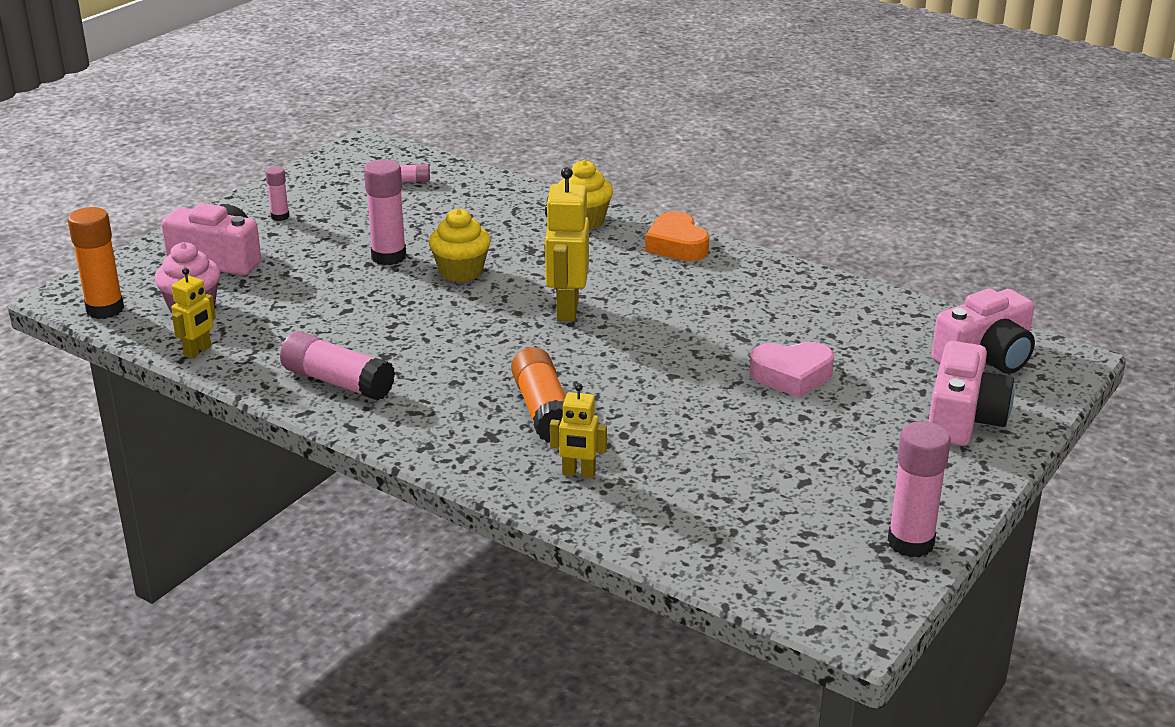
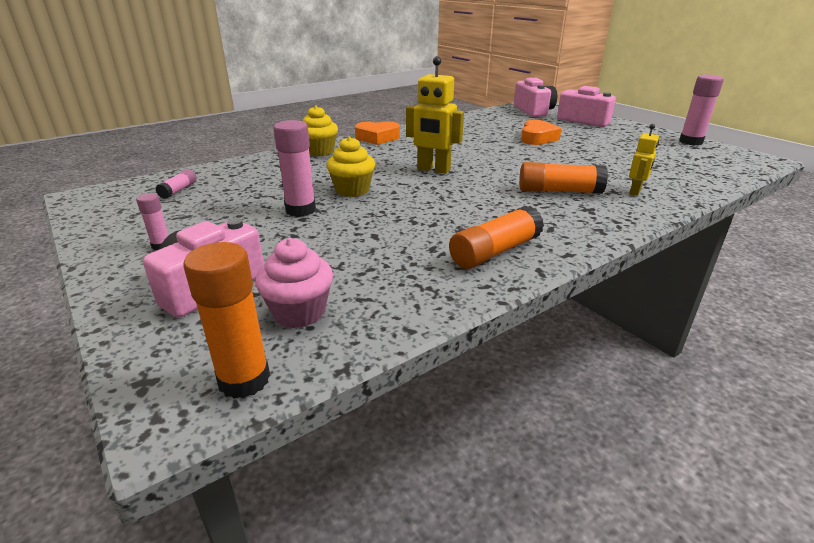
camera: 70 degrees left, 0 degrees up
yellow robot [172,268,216,358] -> none
pink glue stick [280,331,395,401] -> orange glue stick [449,206,544,269]
pink heart [749,342,834,398] -> orange heart [521,120,561,145]

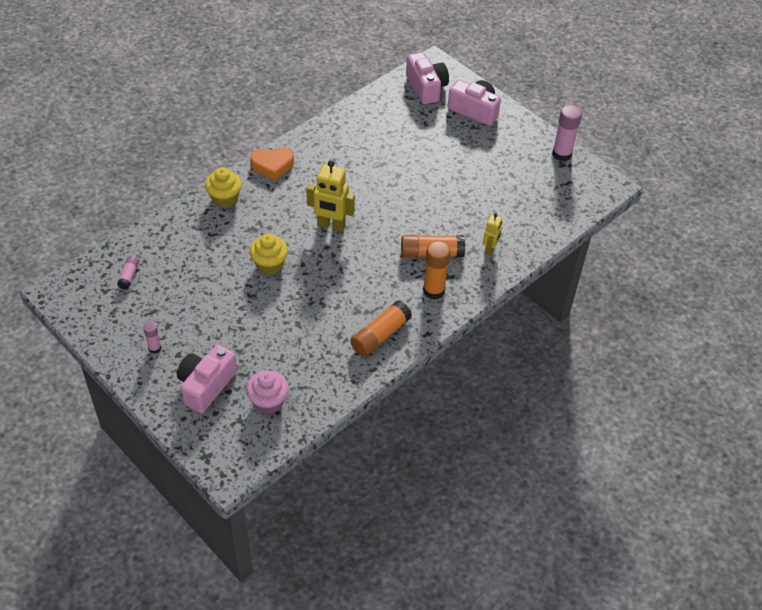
camera: 10 degrees left, 20 degrees up
orange glue stick [183,242,270,399] -> orange glue stick moved to [423,241,450,300]
pink glue stick [273,120,316,217] -> none
orange heart [521,120,561,145] -> none

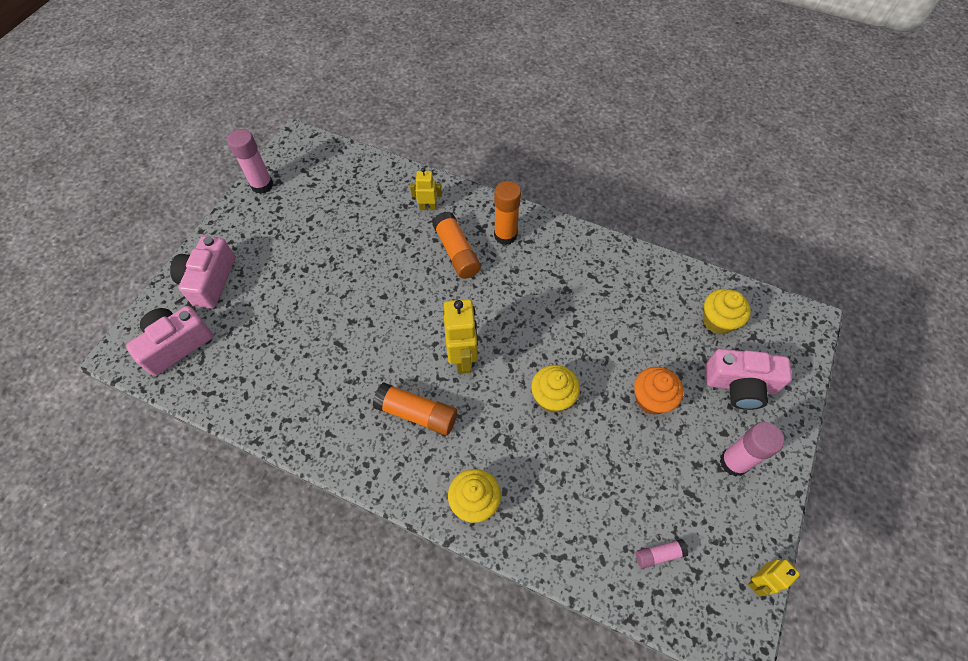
camera: 110 degrees left, 10 degrees up
pink glue stick [143,322,161,354] -> pink glue stick [720,422,784,477], size x1.84
pink cupcake [246,371,289,414] -> yellow cupcake [703,289,751,334]
orange heart [250,147,294,180] -> none
orange glue stick [350,300,412,356] -> orange glue stick moved to [373,382,457,435]
none -> orange cupcake [634,367,683,415]
none -> yellow robot [748,559,800,596]

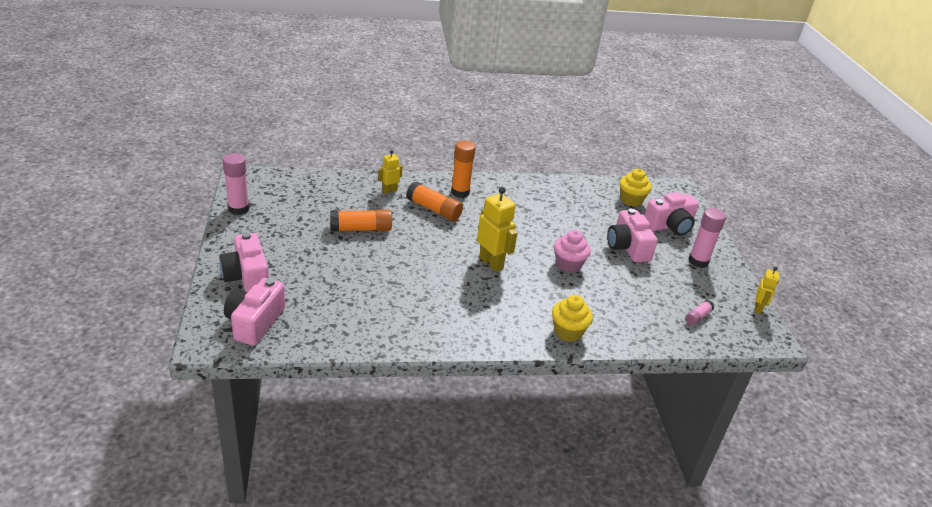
camera: 35 degrees left, 25 degrees down
orange glue stick [373,382,457,435] -> orange glue stick moved to [330,209,392,232]
yellow cupcake [531,365,580,413] -> pink cupcake [554,230,591,273]
orange cupcake [634,367,683,415] -> pink camera [607,208,658,262]

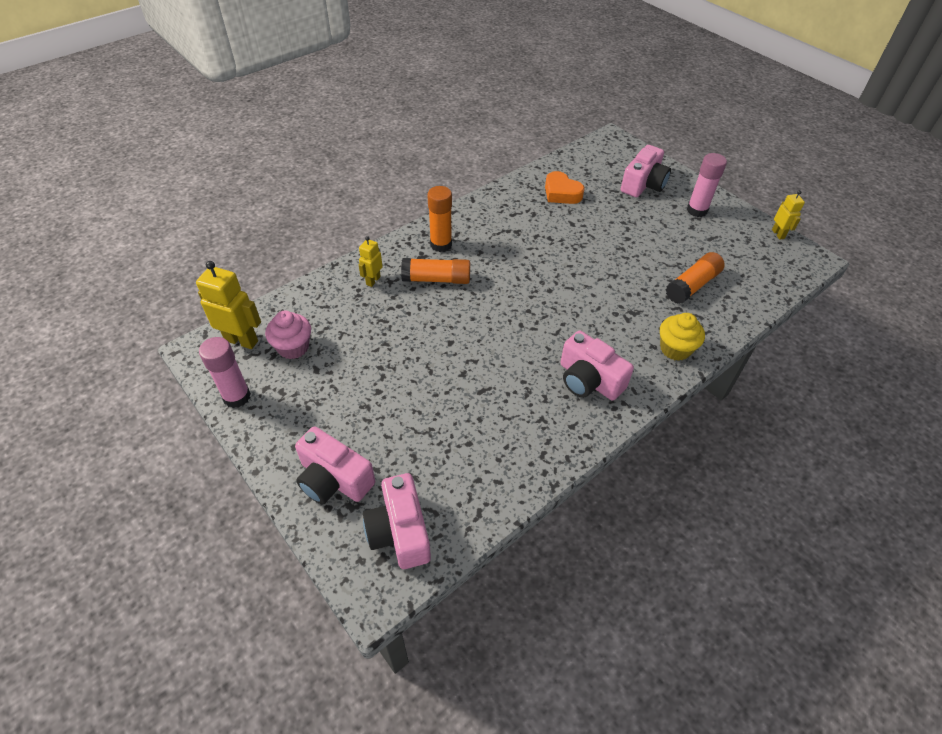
camera: 30 degrees left, 15 degrees up
orange glue stick [330,209,392,232] -> orange glue stick moved to [666,252,725,304]
yellow robot [477,187,517,272] -> yellow robot moved to [196,261,261,349]
pink cupcake [554,230,591,273] -> pink cupcake moved to [265,311,311,359]
pink camera [607,208,658,262] -> pink camera moved to [560,330,634,400]
yellow cupcake [619,169,652,207] -> none
pink glue stick [685,300,714,325] -> none
none -> orange heart [545,171,585,204]

